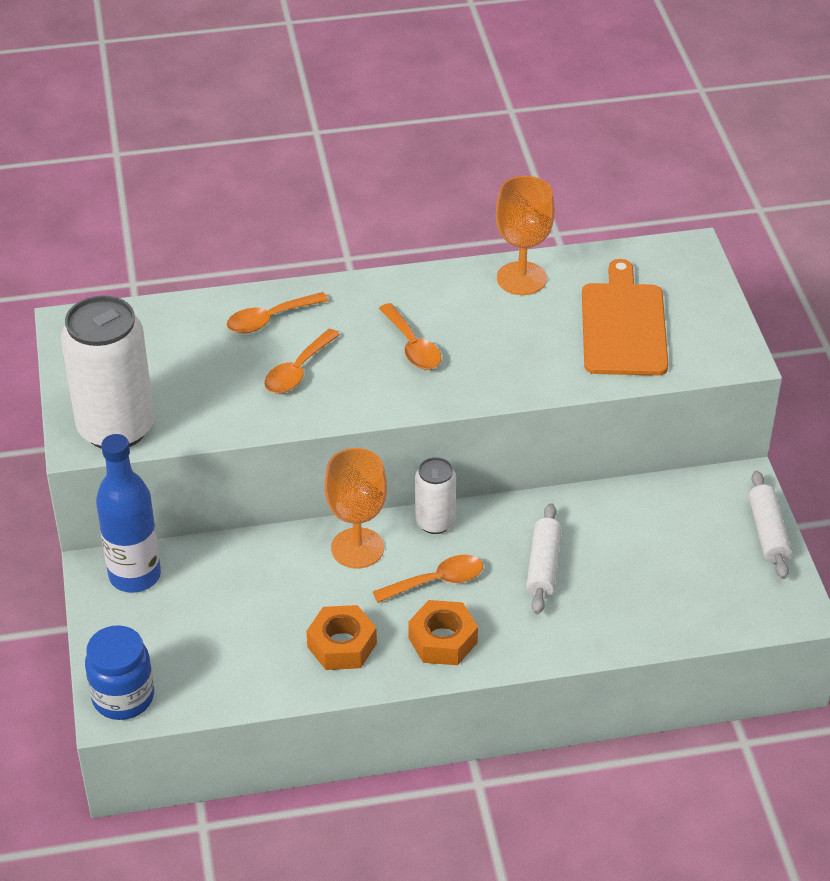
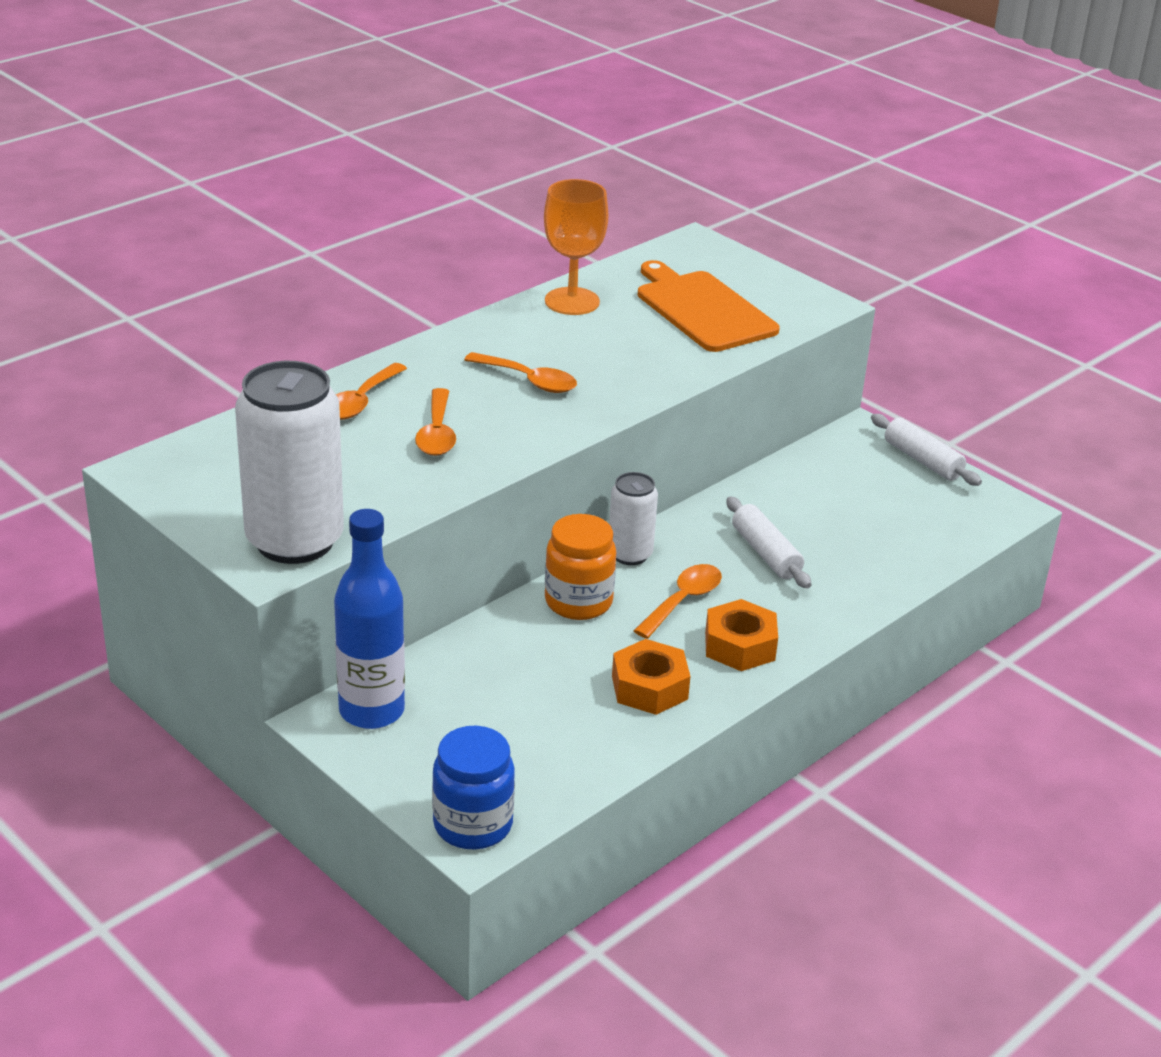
camera: 35 degrees left, 10 degrees down
orange goblet [324,448,387,568] -> orange jar [545,514,616,620]

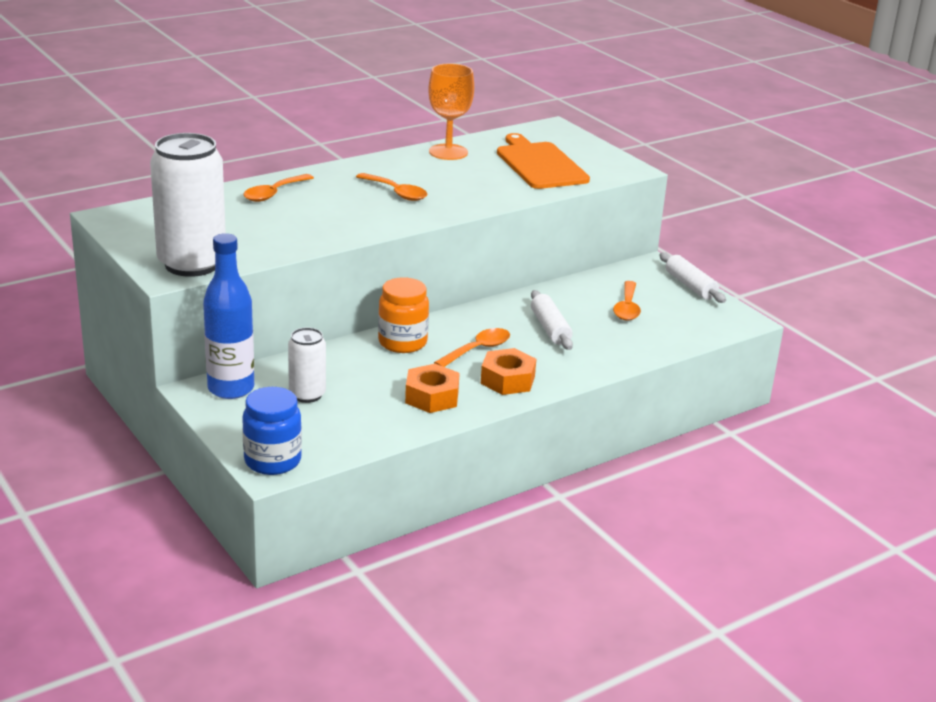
camera: 10 degrees right, 5 degrees down
orange spoon [415,388,456,456] -> orange spoon moved to [613,281,641,320]
white can [609,472,658,565] -> white can moved to [288,327,326,403]

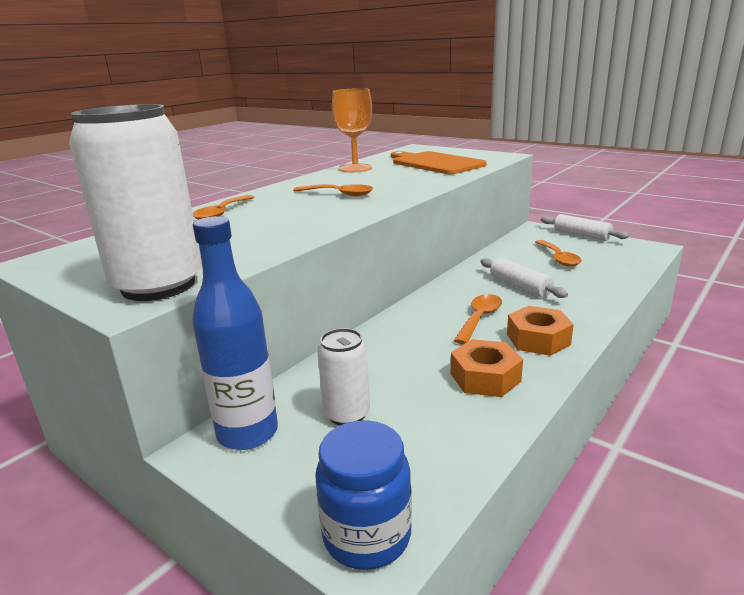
camera: 15 degrees left, 5 degrees down
orange jar [378,277,429,353] -> none

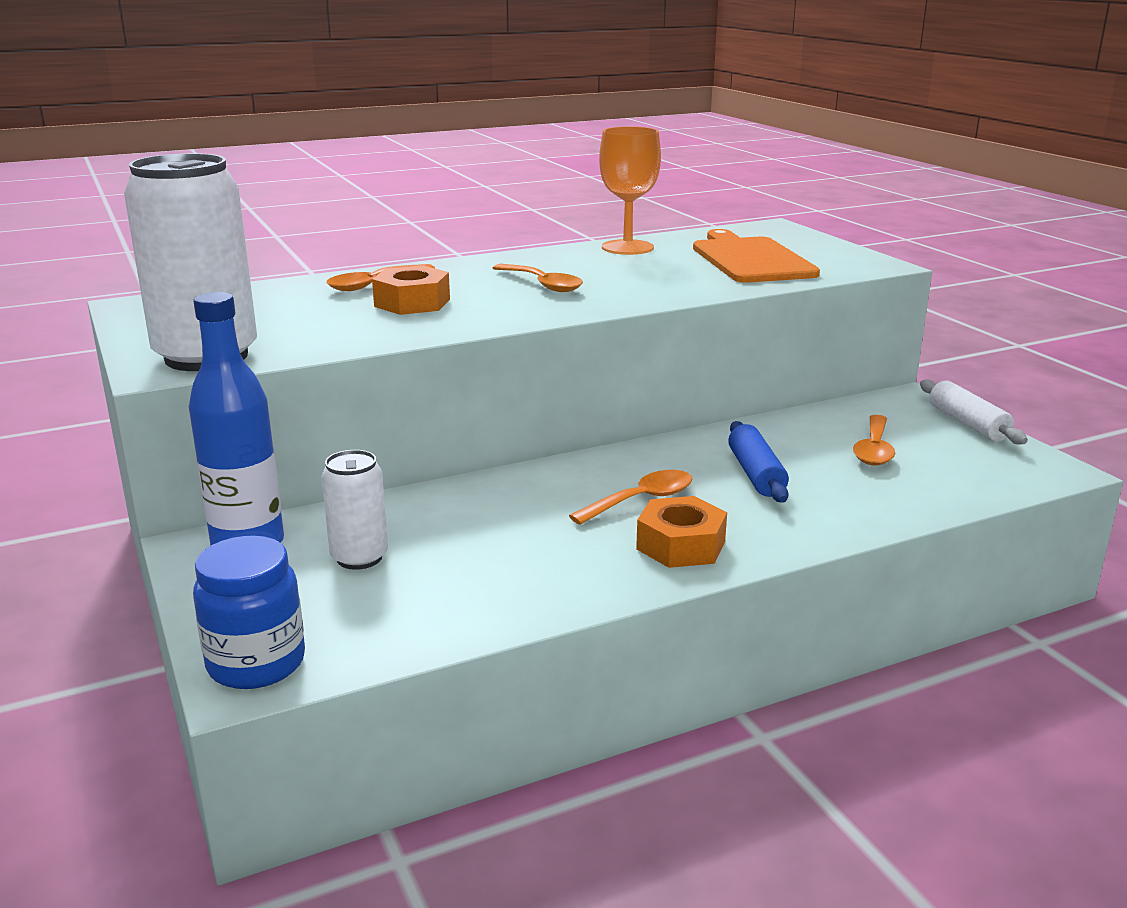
camera: 25 degrees right, 0 degrees up
orange nut [451,339,523,397] -> orange nut moved to [372,265,450,315]
white rolling pin [481,258,568,298] -> blue rolling pin [728,421,789,503]

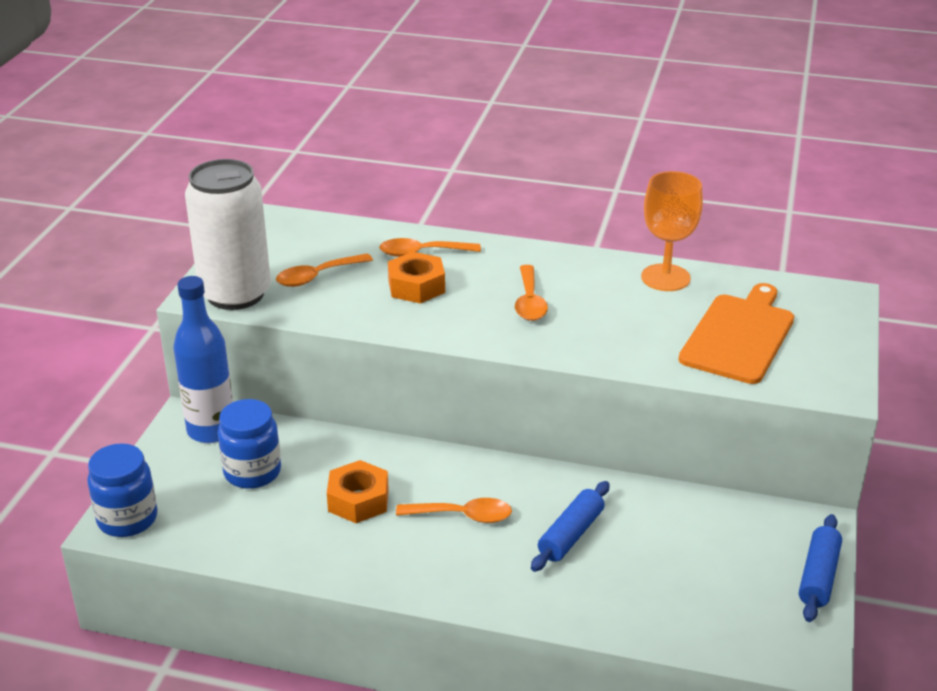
camera: 40 degrees right, 10 degrees up
white can [322,450,388,570] -> blue jar [218,399,281,489]
orange nut [636,496,727,568] -> orange nut moved to [327,460,389,523]
orange spoon [853,415,895,466] -> orange spoon moved to [276,253,373,287]
white rolling pin [920,379,1028,444] -> blue rolling pin [799,514,842,622]

